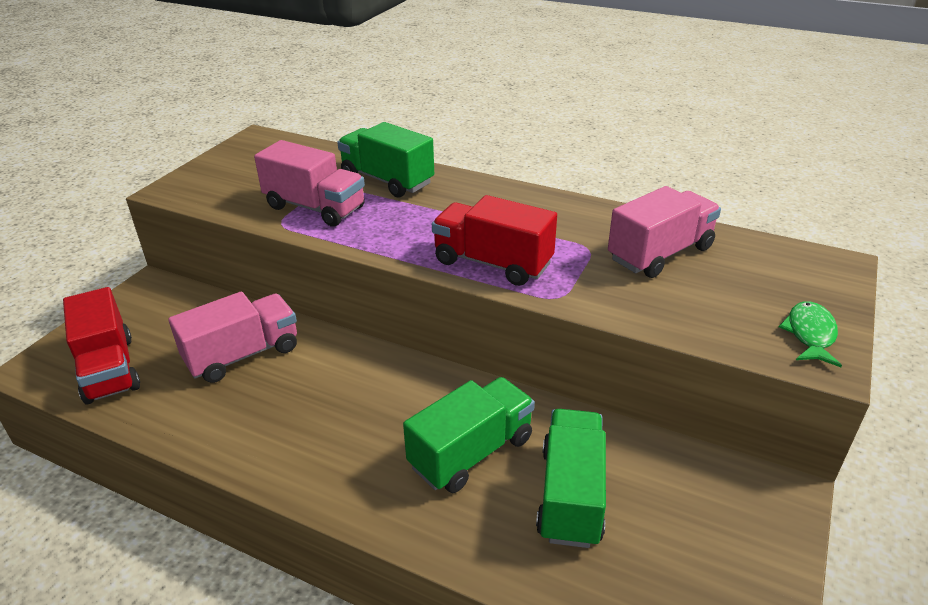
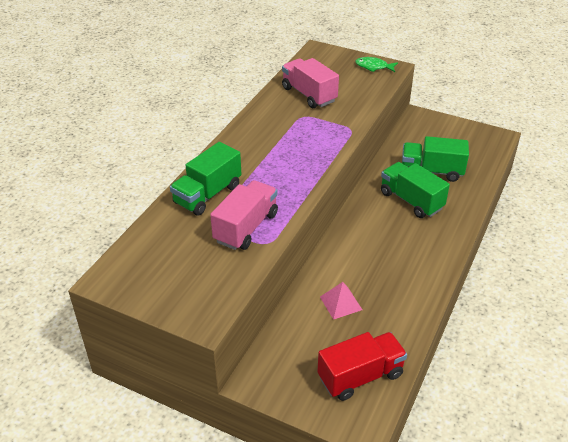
camera: 90 degrees left, 5 degrees up
pink truck [168,292,297,383] -> pink pyramid [320,282,362,320]
red truck [432,195,557,286] -> none

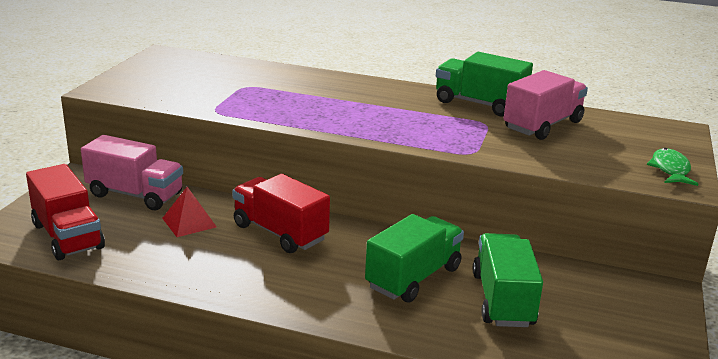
camera: 80 degrees right, 15 degrees down
green truck [170,142,241,216] -> green truck moved to [436,52,533,116]
pink truck [210,180,278,250] -> pink truck moved to [81,135,183,210]
pink pyramid [320,282,362,320] -> red pyramid [162,187,217,237]
none -> red truck [232,174,330,253]

